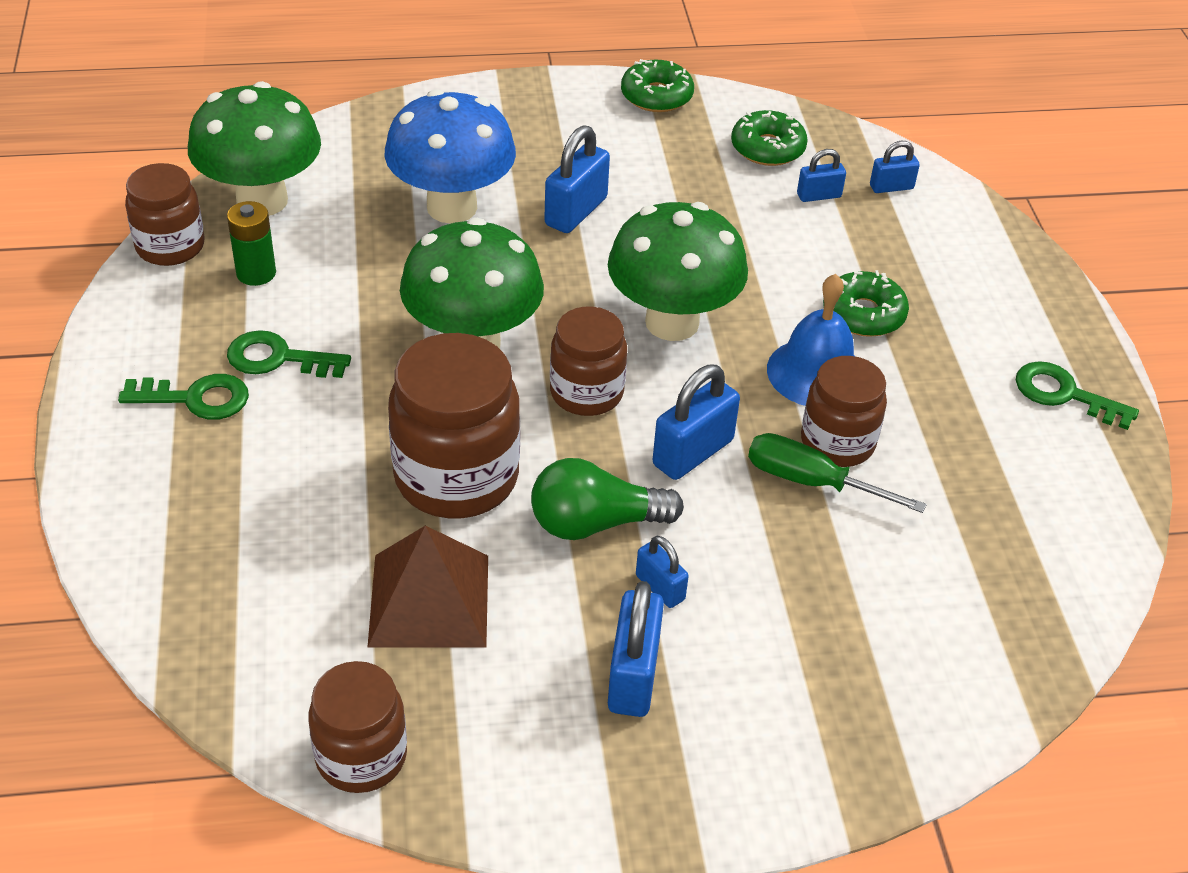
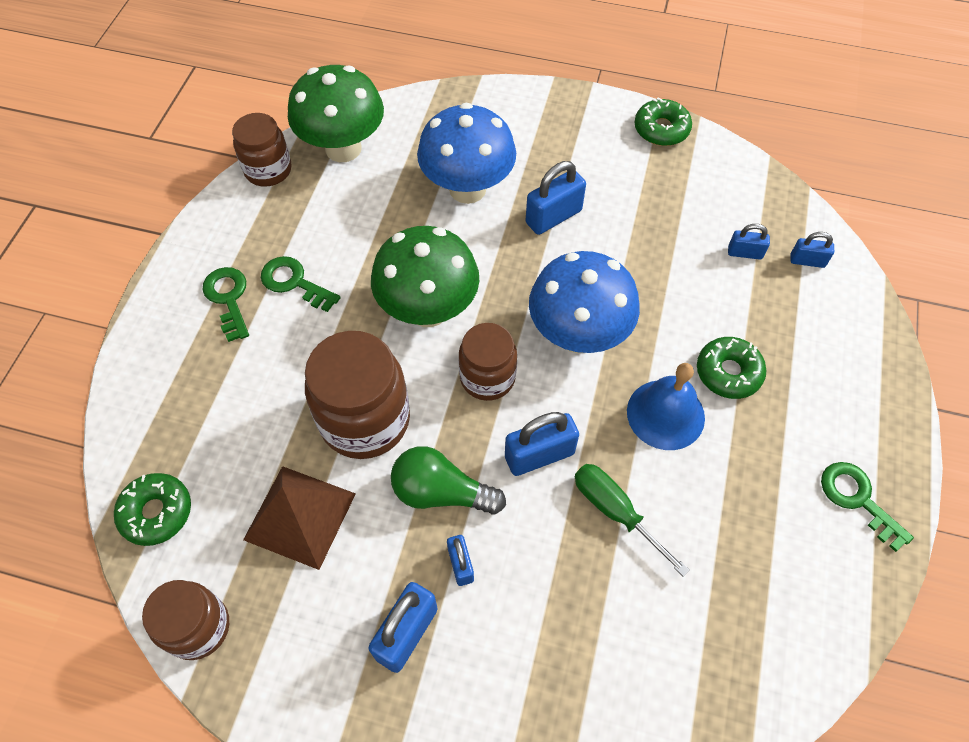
camera: 25 degrees right, 15 degrees up
green key [118,374,249,420] -> green key turned 135 degrees counterclockwise [203,267,249,342]
green battery [227,201,276,286] -> none
green mushroom [608,202,748,341] -> blue mushroom [529,251,640,353]
green donut [731,110,808,166] -> green donut moved to [114,473,191,546]
brown jar [801,356,887,467] -> none

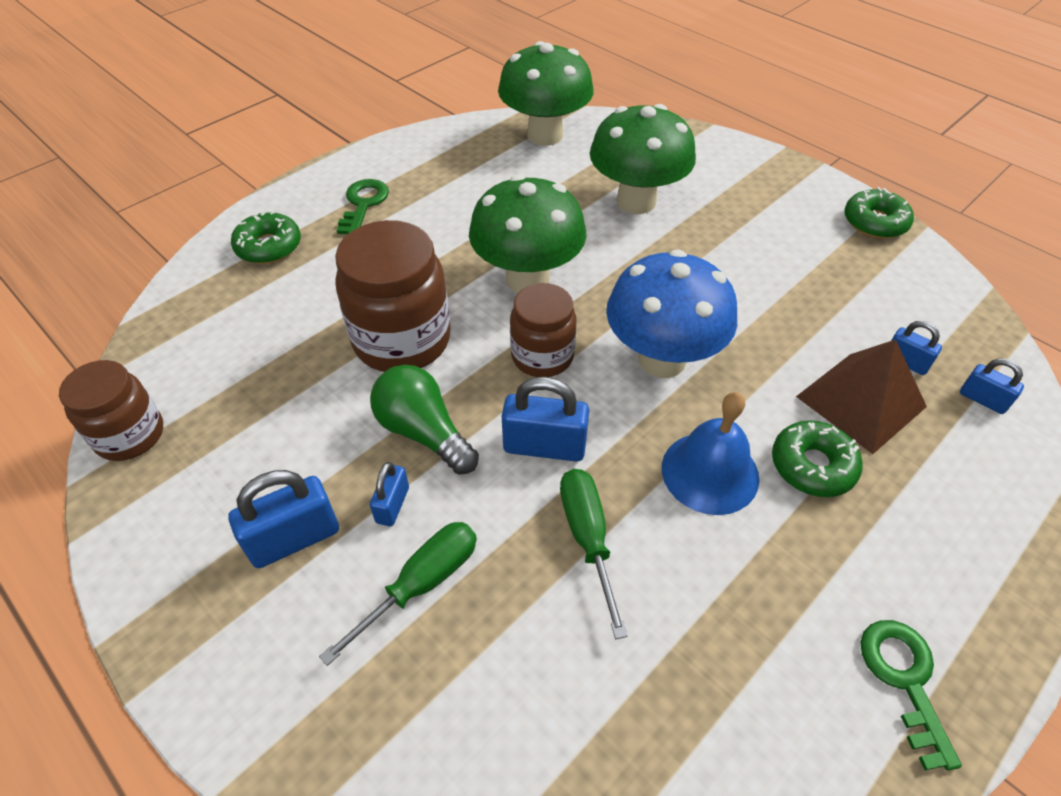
camera: 30 degrees right, 10 degrees down
green donut [114,473,191,546] -> green donut moved to [231,210,301,264]
brown jar [232,113,292,186] -> none
brown pyramid [243,466,356,570] -> brown pyramid moved to [796,339,927,454]
green key [261,256,340,312] -> none
blue mushroom [417,103,516,204] -> green mushroom [590,104,696,214]
blue padlock [526,161,586,235] -> none
none -> green screwdriver [319,522,477,666]

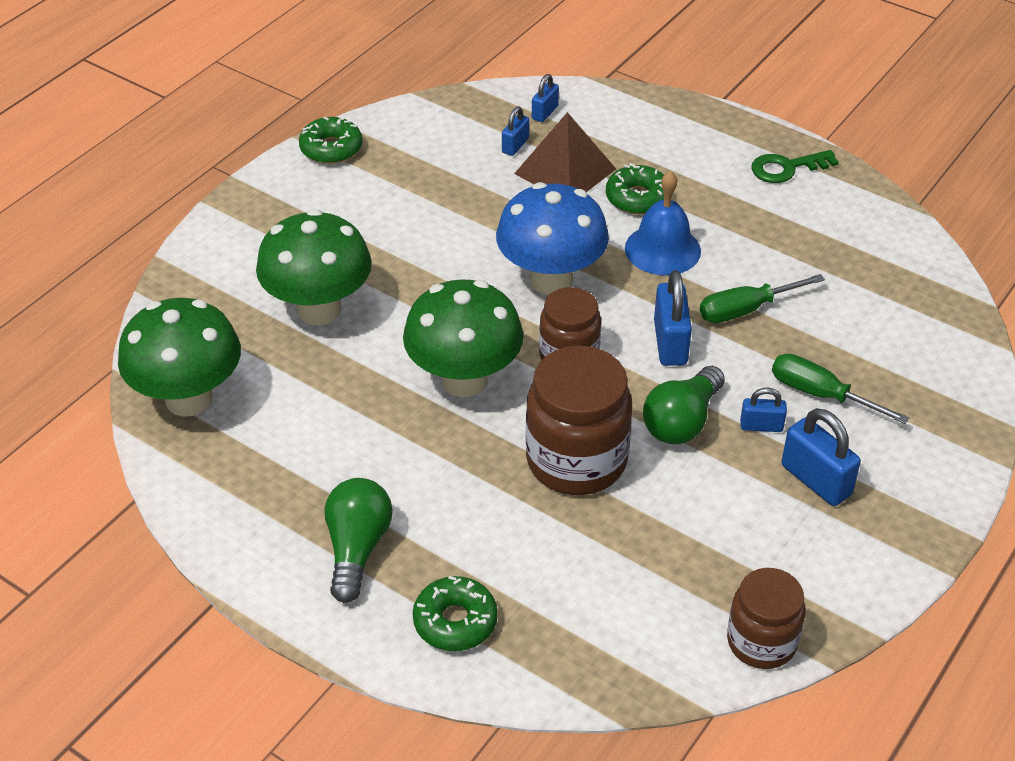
camera: 100 degrees left, 5 degrees down
green key [336,179,389,234] -> green light bulb [324,478,393,603]

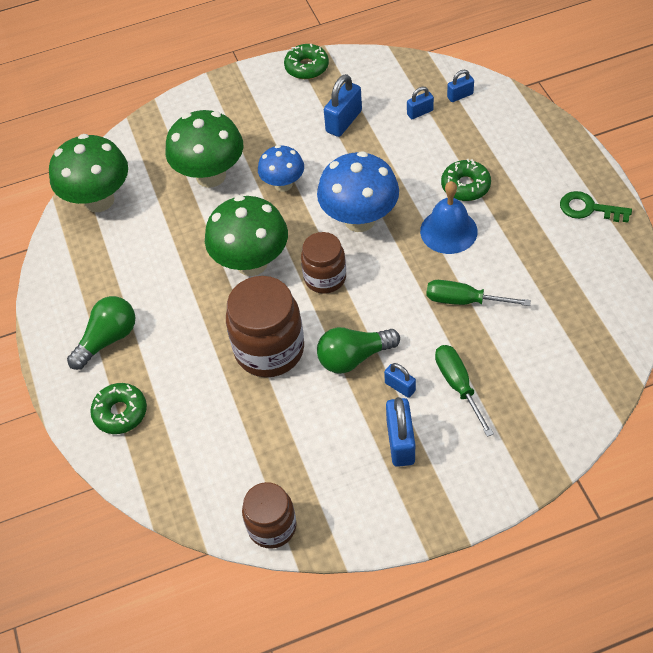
camera: 40 degrees right, 10 degrees up
brown pyramid [514,112,616,192] -> none
blue padlock [654,270,692,366] -> blue padlock moved to [324,74,362,137]
none -> blue mushroom [258,145,304,192]

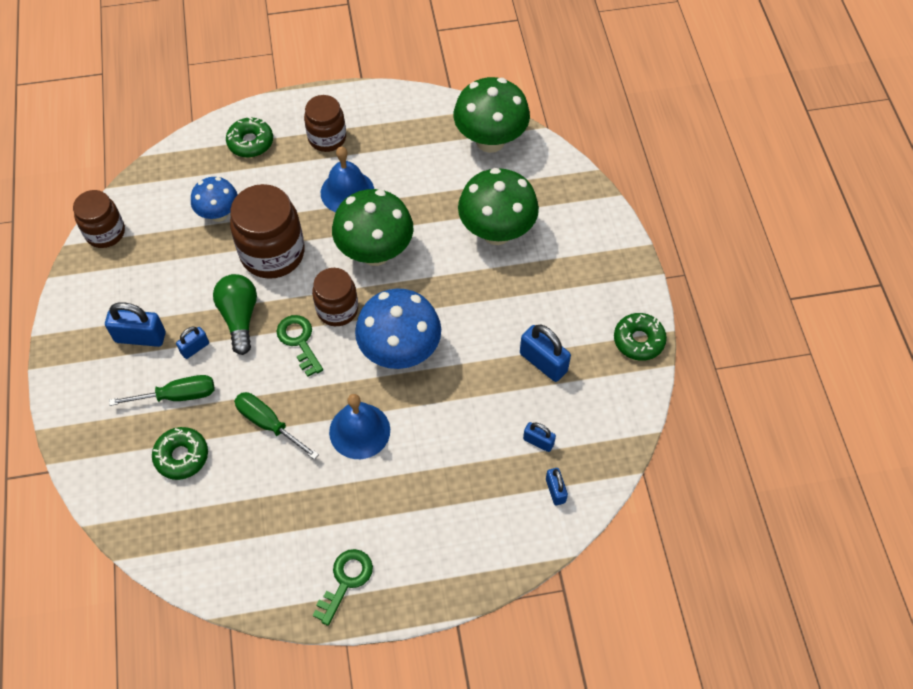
camera: 95 degrees right, 5 degrees up
green light bulb [67,296,135,370] -> brown jar [304,95,346,152]
blue mushroom [258,145,304,192] -> blue mushroom moved to [191,177,238,222]
blue padlock [407,86,434,119] -> blue padlock turned 45 degrees counterclockwise [523,422,556,452]
green screwdriver [426,280,531,306] -> green screwdriver turned 75 degrees counterclockwise [234,392,319,460]
green donut [441,159,491,201] -> green donut moved to [152,427,208,480]
none -> green key [277,315,323,377]
none -> blue bell [321,146,374,212]

